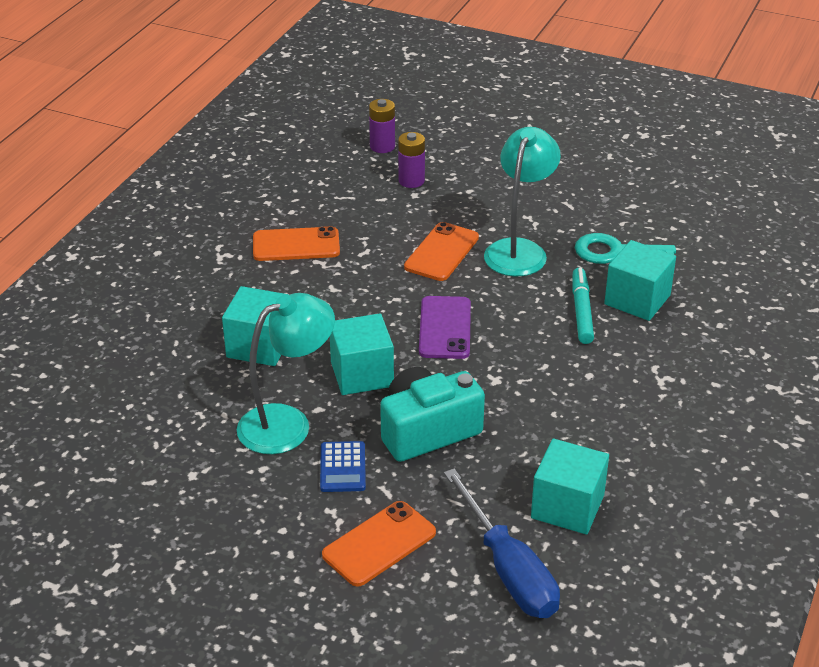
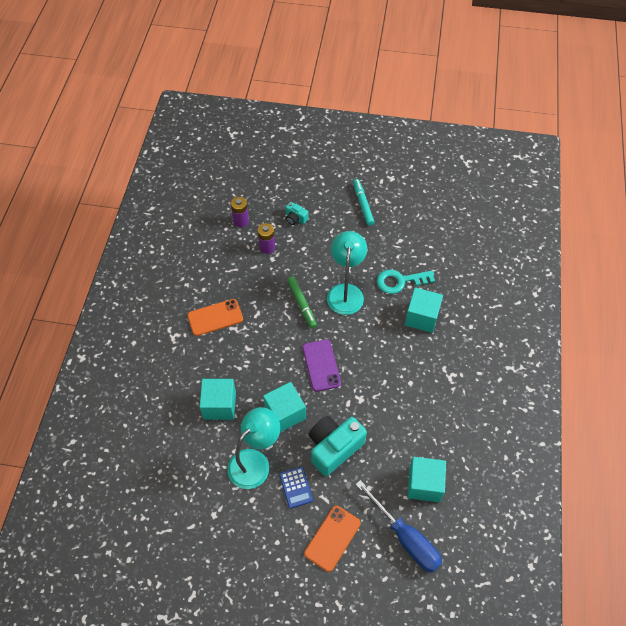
camera: 15 degrees left, 20 degrees up
orange phone [404,222,479,281] -> green marker [287,276,317,328]
turquoise marker [572,268,594,344] -> turquoise marker moved to [353,179,375,226]
none -> turquoise camera [285,202,308,225]

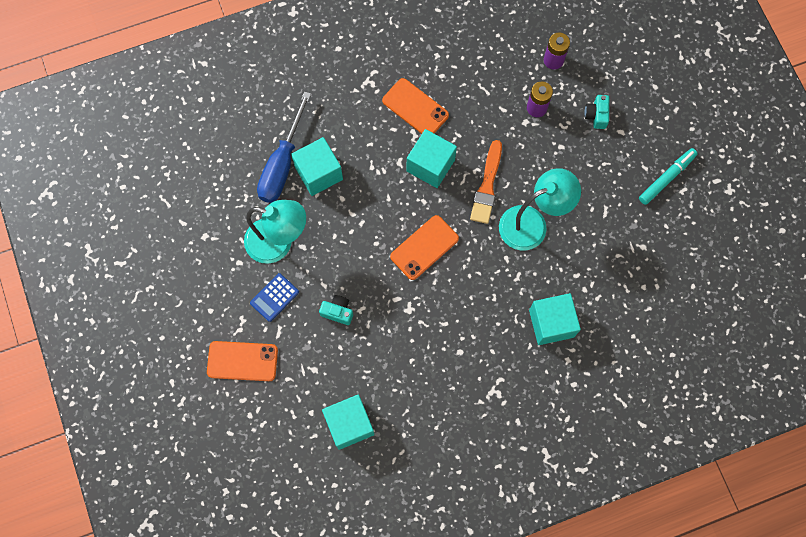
camera: 60 degrees right, 15 degrees up
turquoise cube [263,382,306,432] -> turquoise cube moved to [407,129,457,188]
green marker [287,276,317,328] -> orange brush [470,140,502,224]
purple phone [303,339,341,392] -> orange phone [390,215,459,280]
turquoise camera [309,416,367,476] -> turquoise camera [319,295,353,325], size x0.48
blue screwdriver [356,480,442,573] -> blue screwdriver moved to [257,91,311,203]
turquoise key [377,270,435,294] -> none

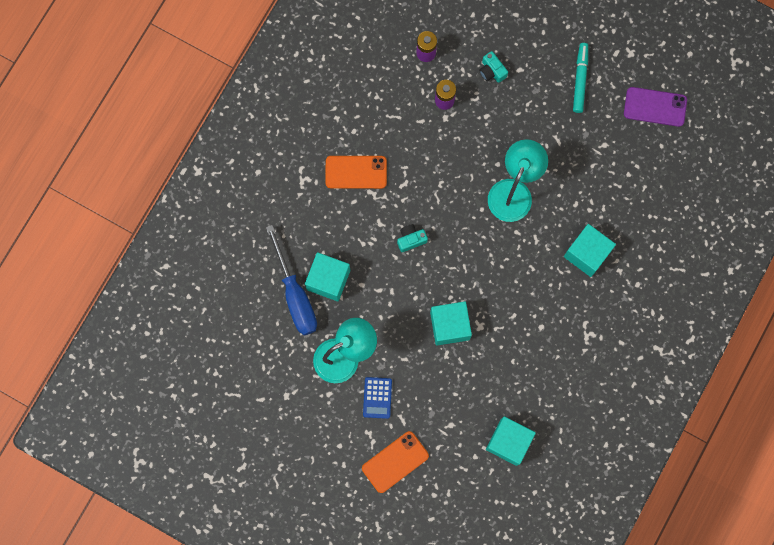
camera: 40 degrees left, 5 degrees up
turquoise camera [319,295,353,325] -> turquoise camera moved to [397,224,428,252]
orange phone [390,215,459,280] -> none
turquoise cube [407,129,457,188] -> turquoise cube moved to [430,301,472,346]
orange brush [470,140,502,224] -> none
none -> purple phone [624,87,687,127]

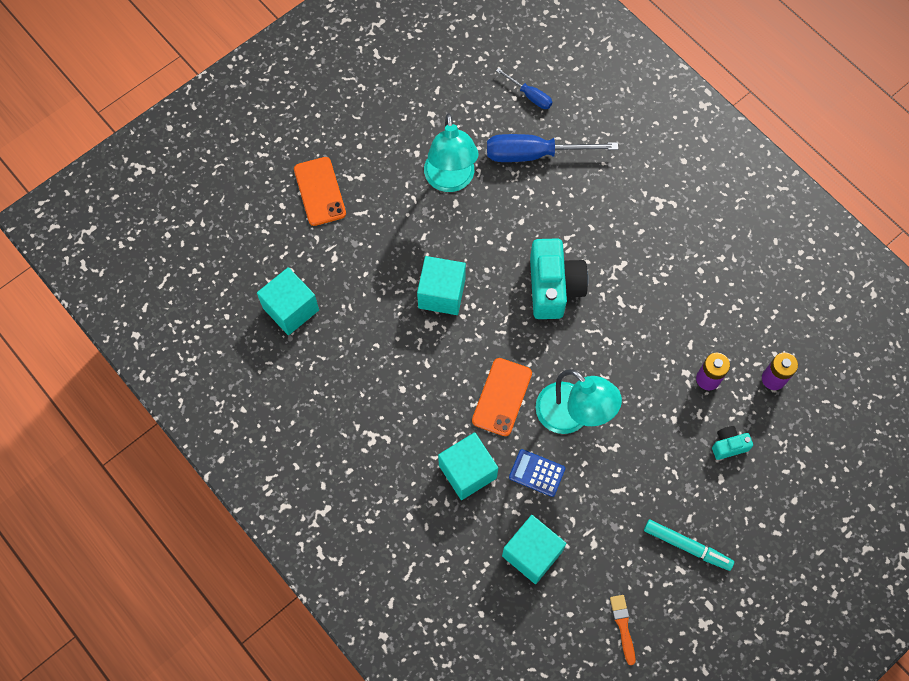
camera: 110 degrees right, 10 degrees down
turquoise cube [305,252,350,302] -> turquoise cube moved to [502,515,566,584]
orange phone [325,156,387,189] -> orange phone moved to [472,358,532,436]
blue calculator [363,377,392,419] -> blue calculator moved to [509,449,565,497]
turquoise camera [397,224,428,252] -> turquoise camera [530,238,588,319], size x2.09
purple phone [624,87,687,127] -> orange brush [610,595,635,665]
none -> blue screwdriver [496,68,552,109]

